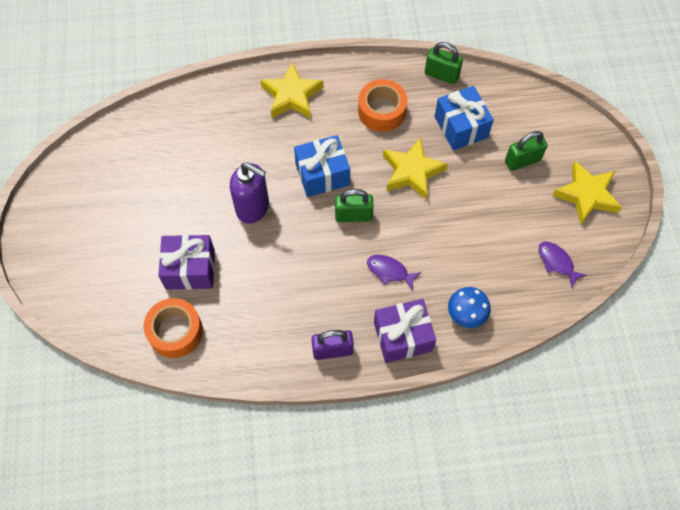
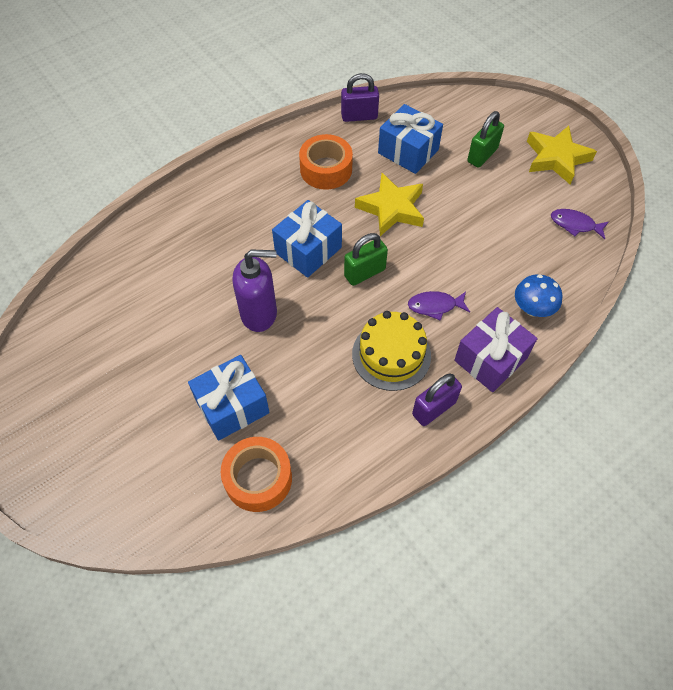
camera: 30 degrees left, 5 degrees down
purple gift [158,235,215,290] -> blue gift [188,355,270,441]
yellow star [260,62,323,118] -> none
green padlock [425,42,463,84] -> purple padlock [341,73,379,122]
none -> yellow cake [352,311,431,391]

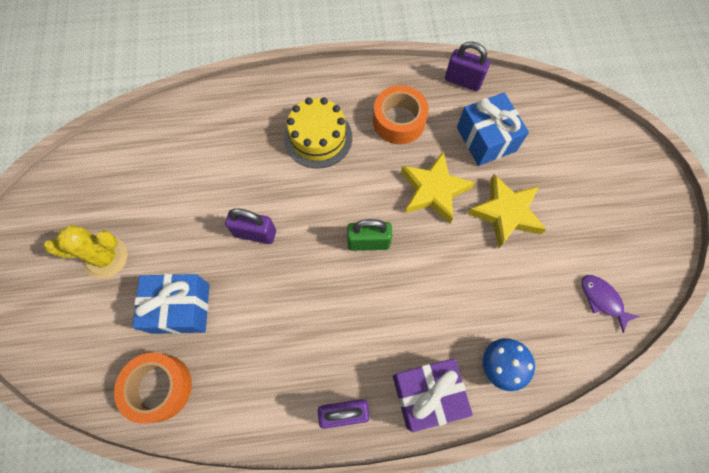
camera: 30 degrees right, 10 degrees up
purple soap dispenser [232,249,277,332] -> purple padlock [225,208,276,244]
blue gift [272,200,342,278] -> none
yellow cake [352,311,431,391] -> yellow cake moved to [284,97,352,168]
purple fish [408,291,470,321] -> none
green padlock [467,111,504,168] -> none
yellow star [527,126,597,184] -> yellow star moved to [468,174,547,249]
none -> yellow cactus [44,225,128,279]

